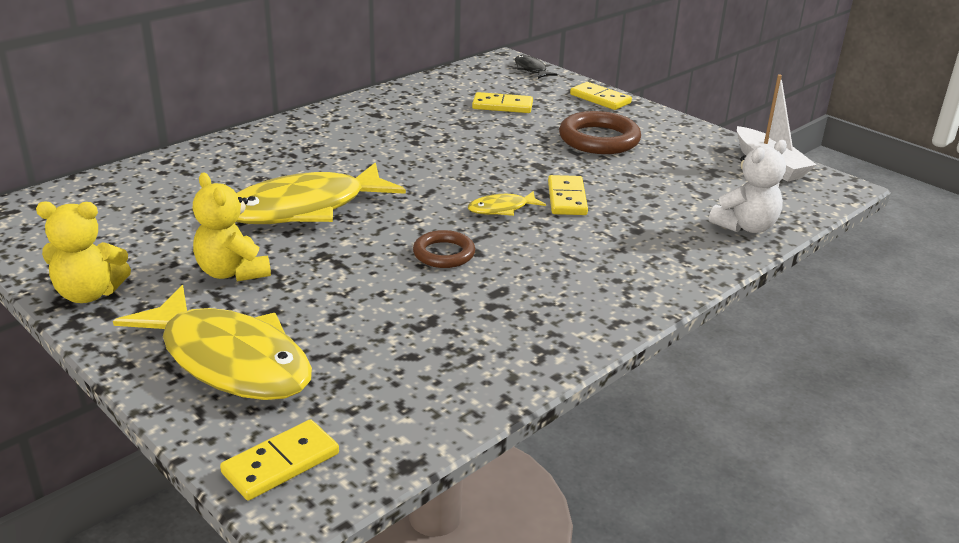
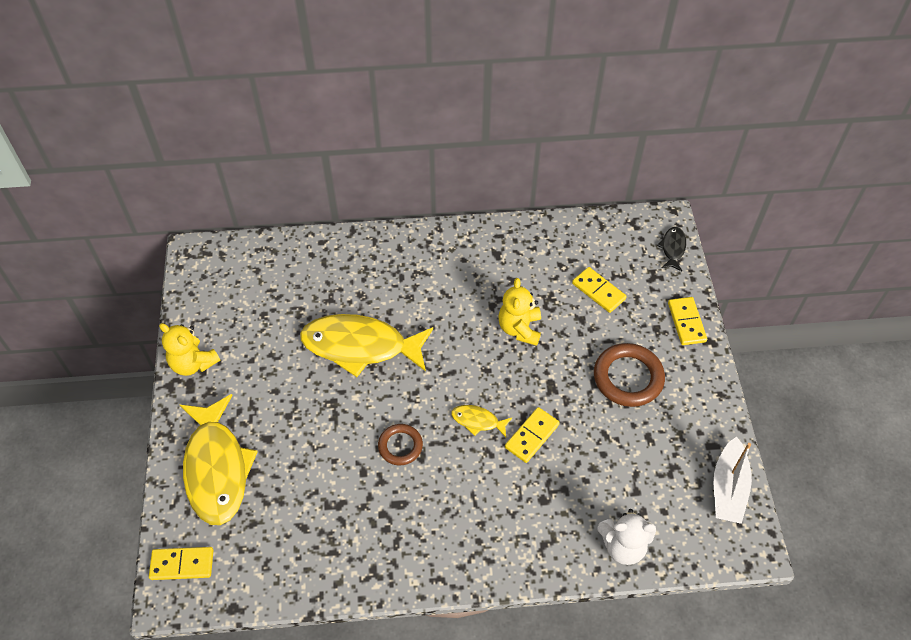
camera: 40 degrees right, 25 degrees up
yellow teddy bear [193,173,271,282] -> yellow teddy bear moved to [498,278,541,346]

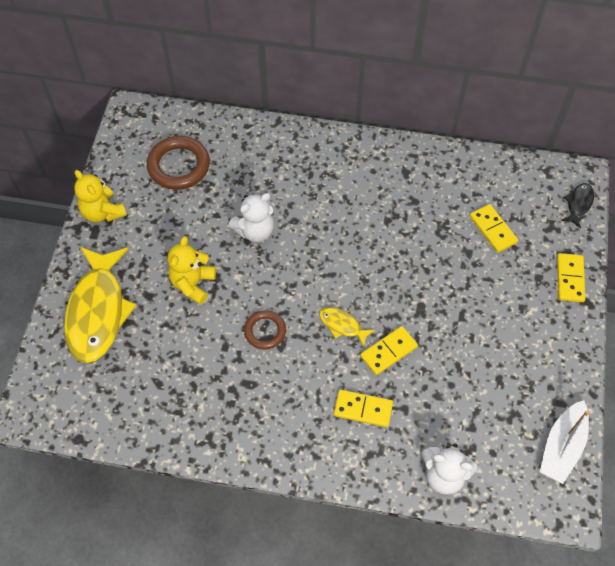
camera: 15 degrees right, 5 degrees up
yellow domino [149,547,213,580] -> yellow domino moved to [334,390,393,427]
yellow fish [300,314,433,377] -> white teddy bear [229,193,274,242]
yellow teddy bear [498,278,541,346] -> yellow teddy bear moved to [168,236,216,304]
brown ring [594,343,665,407] -> brown ring moved to [147,136,210,190]

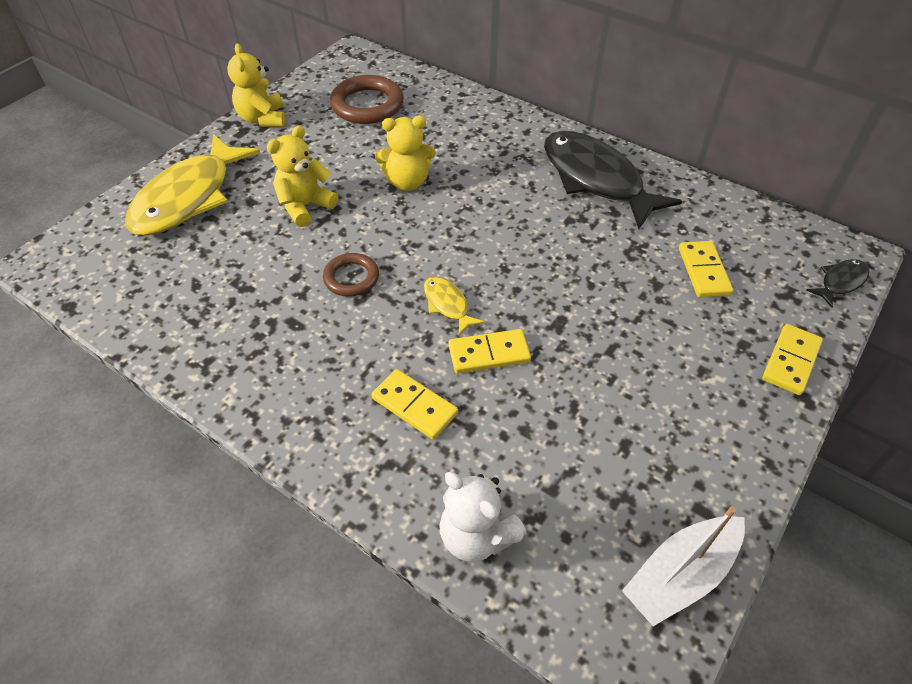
camera: 25 degrees right, 10 degrees down
white teddy bear [229,193,274,242] -> yellow teddy bear [375,116,436,191]
none -> black fish [544,131,682,229]

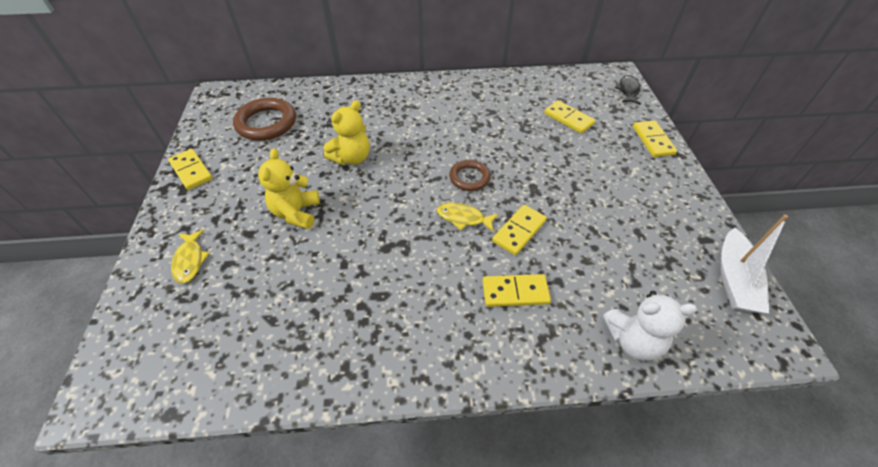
camera: 40 degrees left, 0 degrees up
yellow fish [125,134,260,236] -> yellow fish [171,229,209,283], size x0.44
yellow teddy bear [227,43,285,127] -> yellow domino [168,149,213,190]
brown ring [323,253,379,297] -> brown ring moved to [449,160,491,191]
black fish [544,131,682,229] -> none

